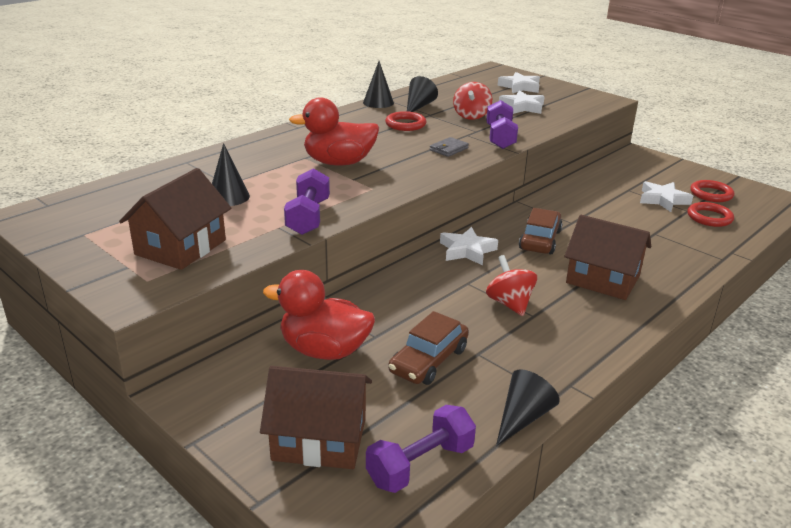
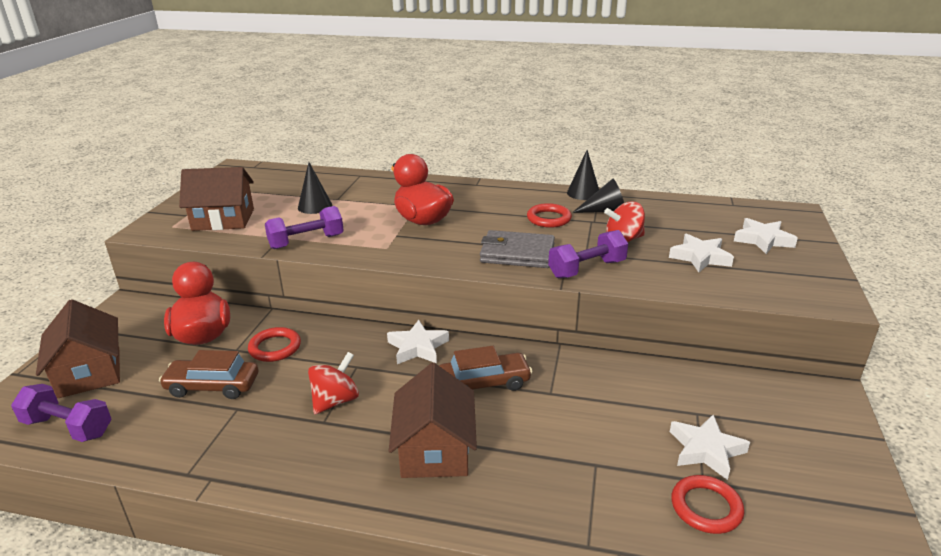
camera: 60 degrees right, 0 degrees up
grey wallet [430,137,469,157] -> grey wallet [480,230,555,268], size x1.88
black cone [496,369,560,446] -> none
red ring [690,180,734,202] -> red ring moved to [248,327,301,362]

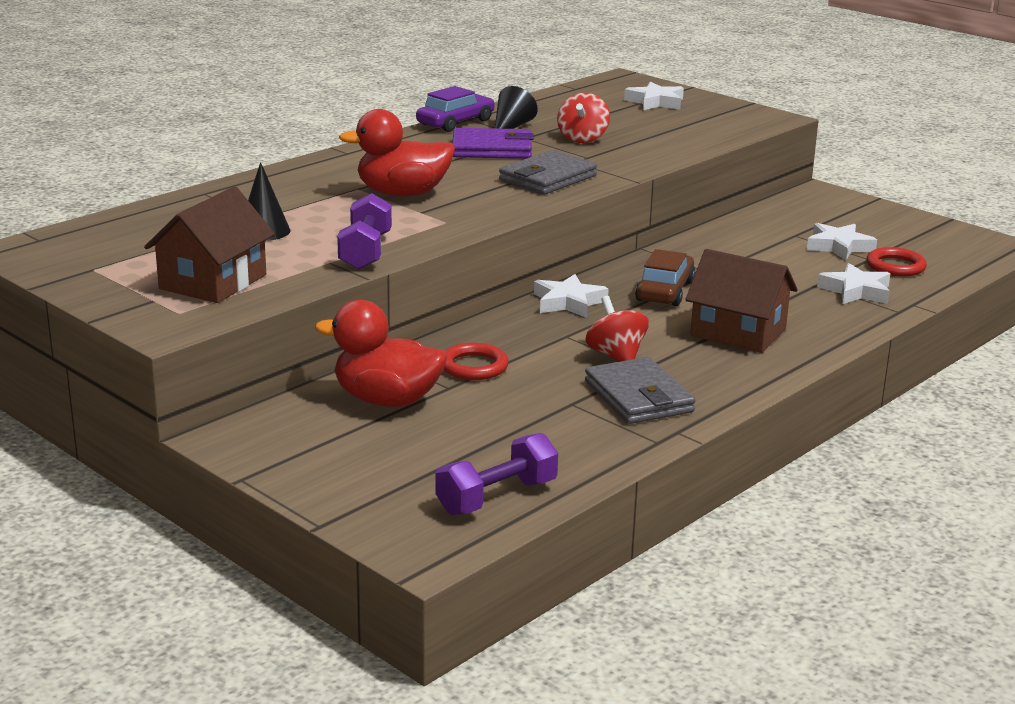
camera: 60 degrees left, 5 degrees down
brown house [36,299,120,399] -> none
brown car [159,350,258,399] -> none
red ring [527,203,572,228] -> purple wallet [452,128,534,159]
purple dumbbell [548,230,628,278] -> none
black cone [567,150,599,200] -> purple car [416,86,495,132]
white star [669,233,734,272] -> white star moved to [817,263,891,304]
none -> grey wallet [585,357,696,424]

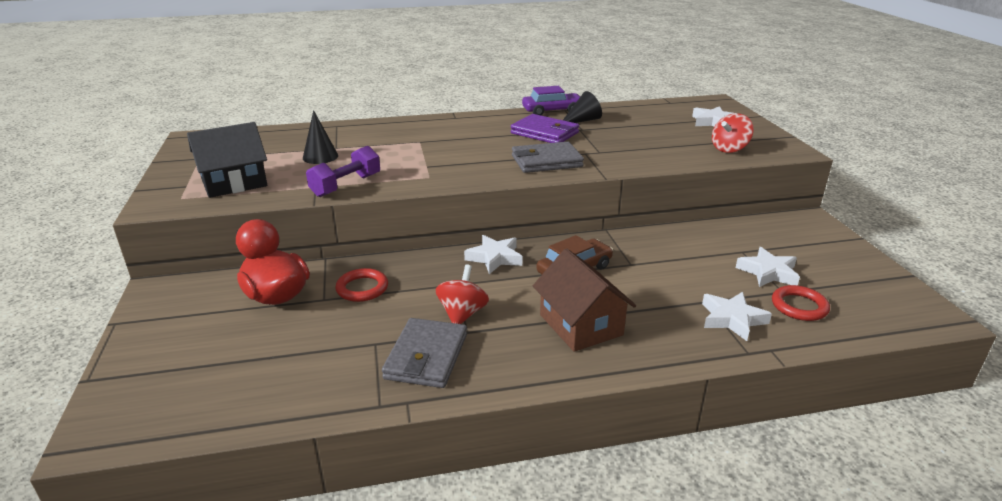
camera: 35 degrees right, 5 degrees up
brown house [144,186,275,303] -> black house [187,122,267,198]
red duck [339,109,455,196] -> none
purple dumbbell [436,433,558,515] -> none
red spinning top [557,93,610,143] -> red spinning top moved to [712,113,754,153]

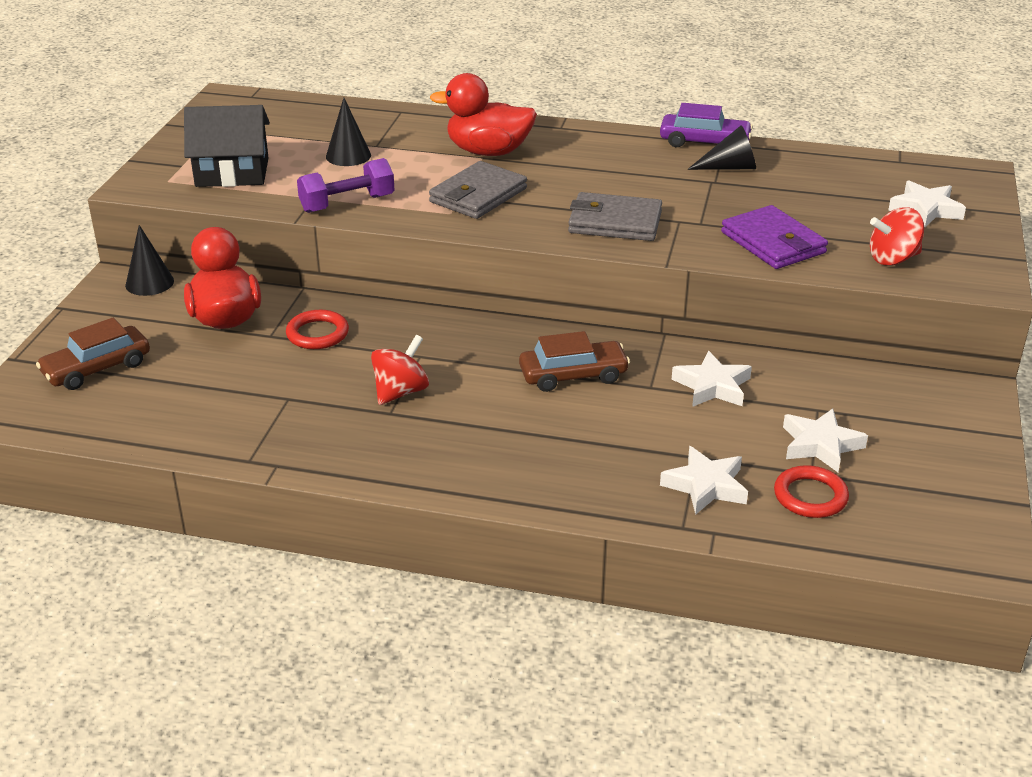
camera: 25 degrees right, 5 degrees up
grey wallet [382,318,467,388] -> grey wallet moved to [429,161,527,219]
white star [464,235,523,274] -> white star moved to [672,351,752,407]
purple wallet [511,114,579,143] -> purple wallet moved to [721,205,828,269]
brown house [533,248,636,352] -> none
none -> brown car [36,318,150,390]
none -> black cone [125,225,174,296]
none -> red duck [430,73,537,156]

